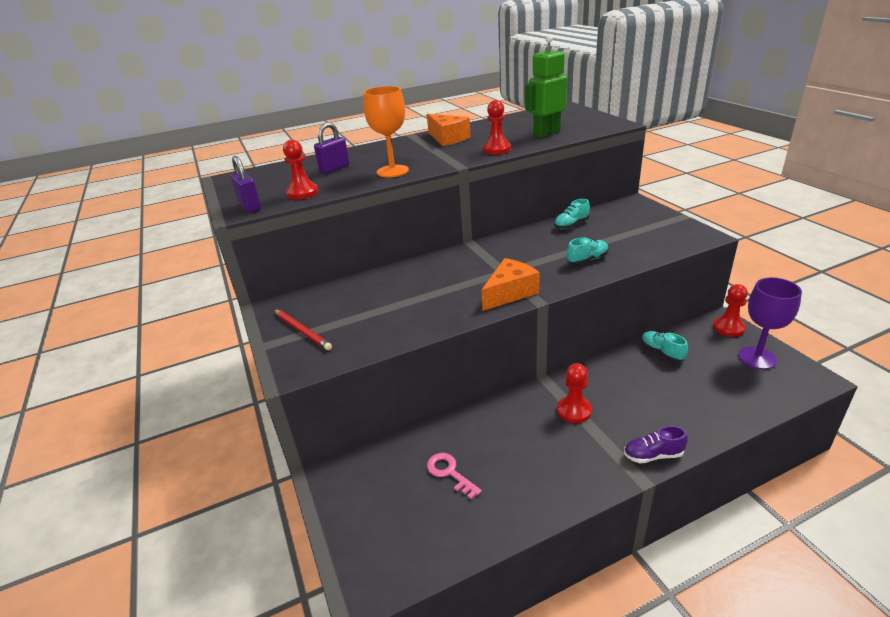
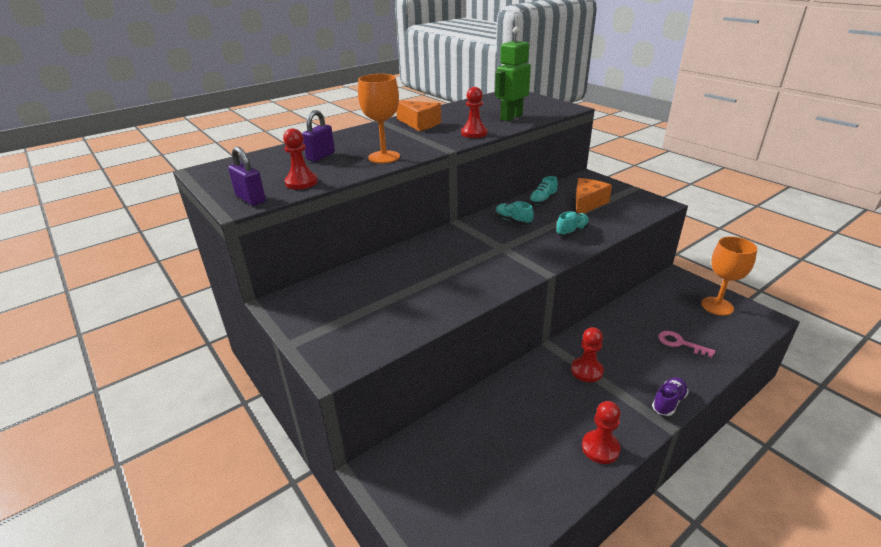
camera: 15 degrees left, 0 degrees up
red pencil [274,309,332,350] -> none
pink key [427,453,482,499] -> pink key moved to [658,331,715,358]
orange cheese [481,258,540,311] -> orange cheese moved to [576,178,612,213]
purple shoe [624,426,688,463] -> purple shoe turned 150 degrees clockwise [652,377,689,416]
turquoise shoe [641,331,688,362] -> turquoise shoe moved to [495,201,534,225]
red pawn [713,284,748,337] -> red pawn moved to [582,401,621,464]
purple goblet [738,278,802,369] -> orange goblet [701,236,757,316]

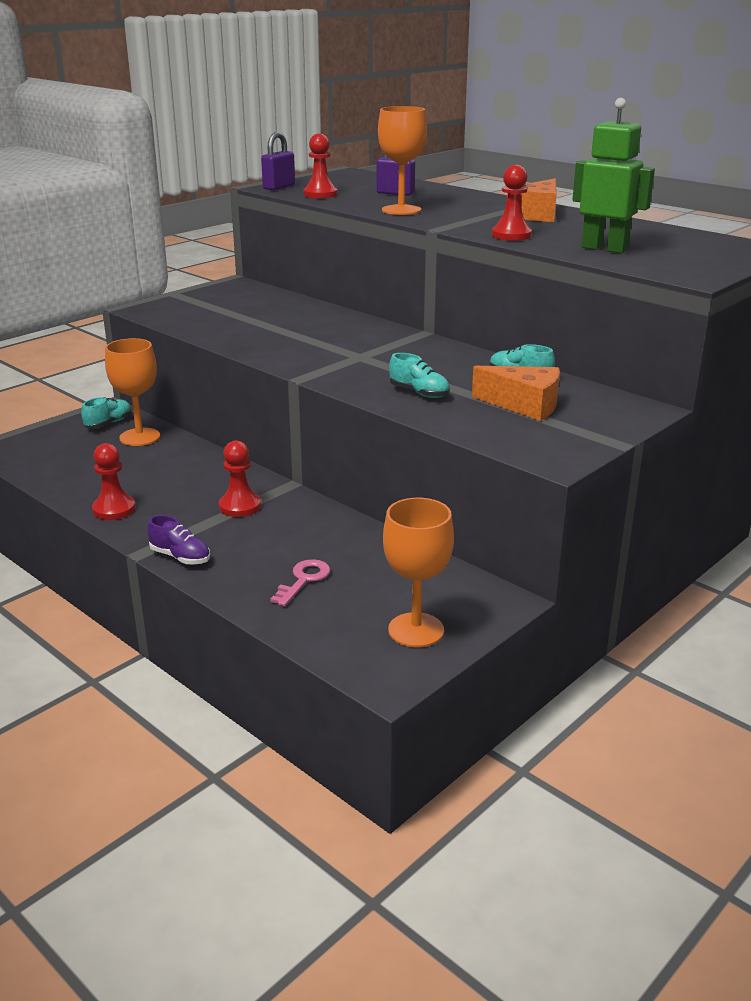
camera: 80 degrees right, 5 degrees down
turquoise shoe [495,201,534,225] -> turquoise shoe moved to [81,397,131,428]
none -> orange goblet [105,338,160,446]

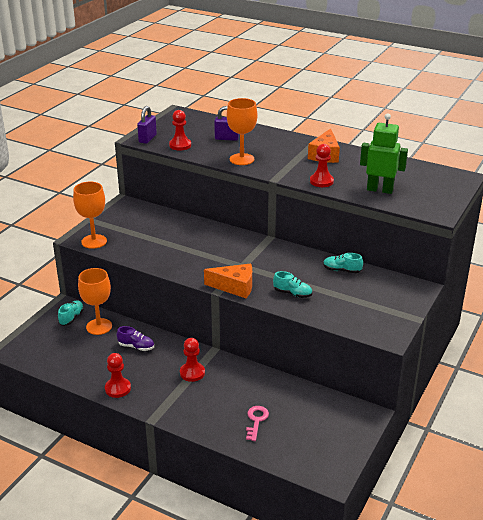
camera: 15 degrees left, 5 degrees up
purple shoe [147,515,210,565] -> purple shoe moved to [116,326,154,351]
orange goblet [383,498,454,647] -> orange goblet moved to [73,182,107,249]
orange cheese [472,366,560,421] -> orange cheese moved to [204,264,252,298]

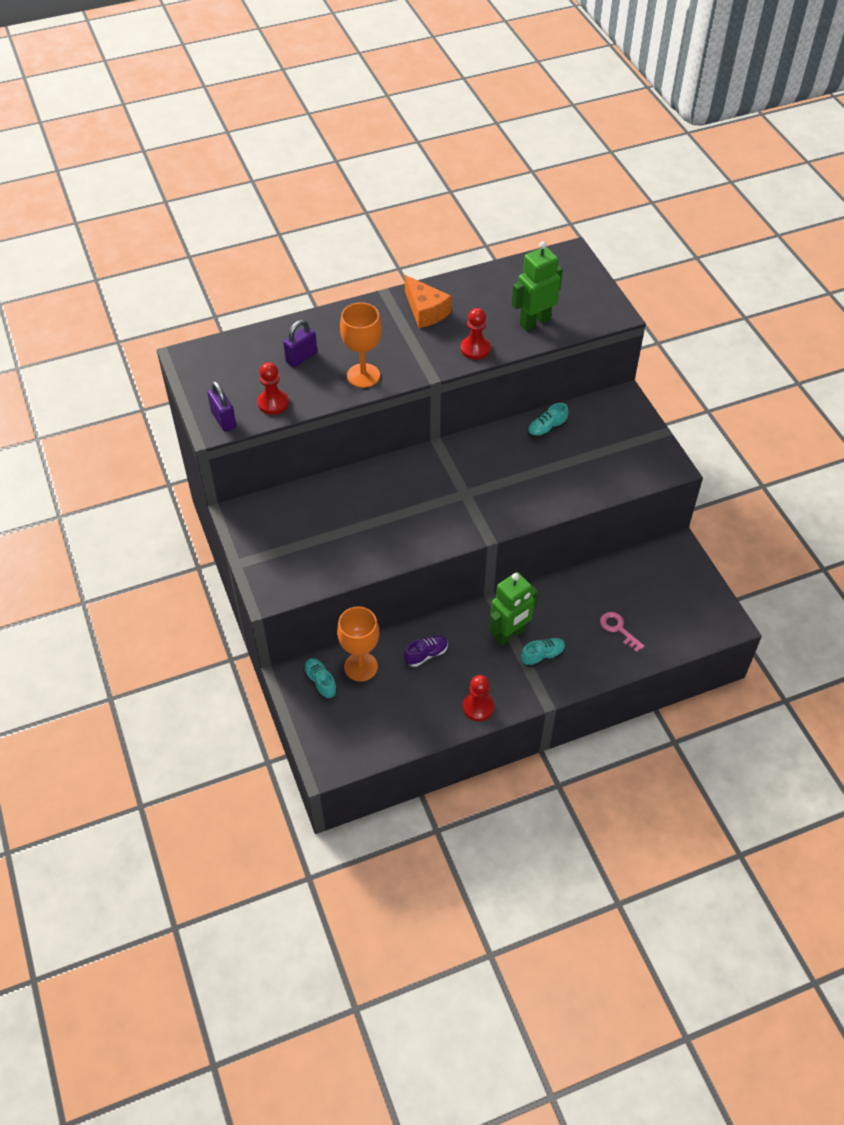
camera: 50 degrees left, 20 degrees up
orange goblet [73,182,107,249] -> none
red pawn [180,338,205,382] -> green robot [489,572,539,646]
orange cheese [204,264,252,298] -> none
turquoise shoe [273,271,312,298] -> turquoise shoe moved to [521,638,566,667]

